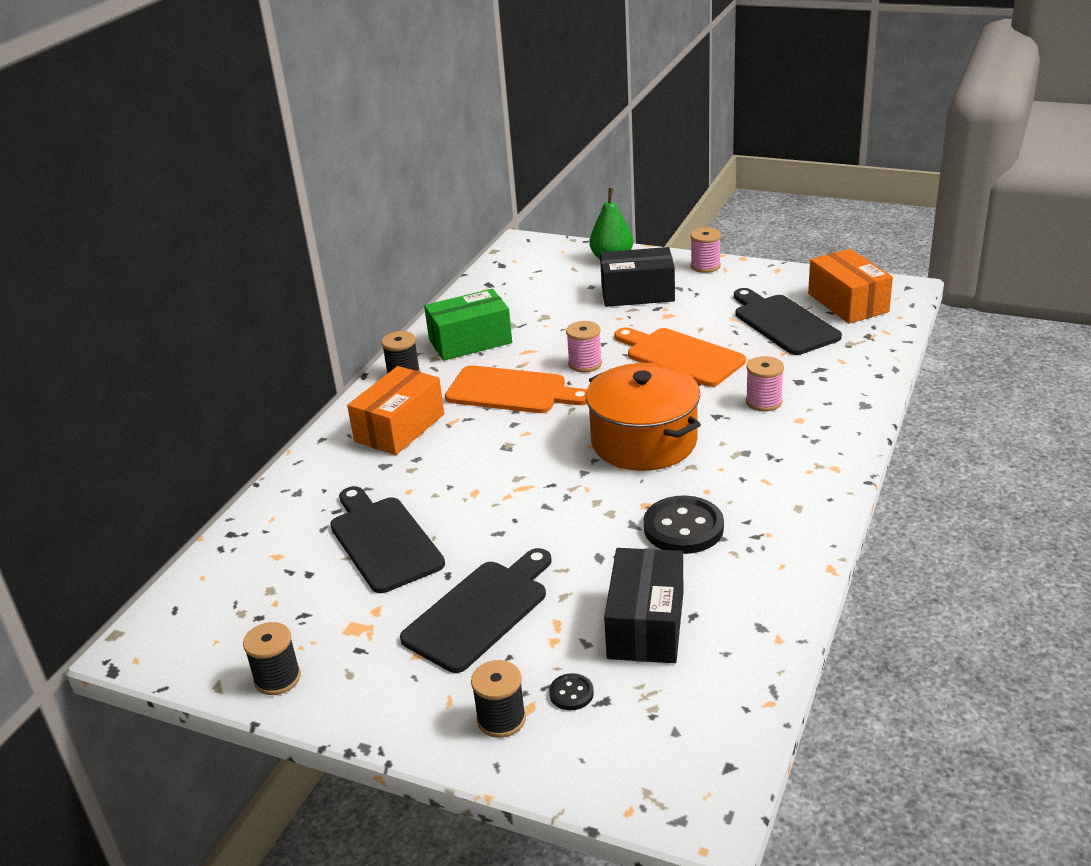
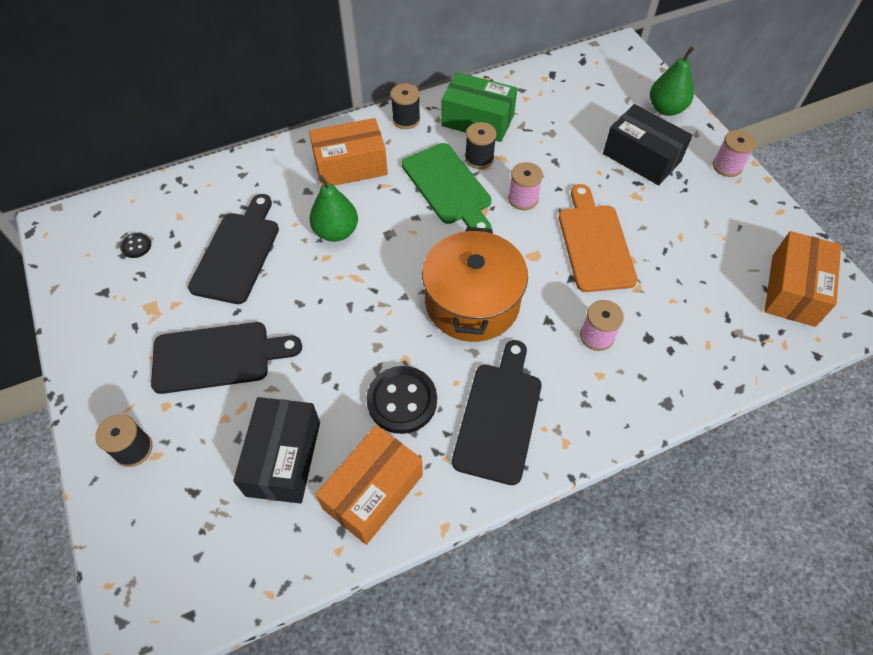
camera: 40 degrees right, 25 degrees up
black spool [243,622,301,695] -> black spool moved to [465,122,496,169]
orange cutting board [445,365,587,413] -> green cutting board [402,143,492,229]
black button [549,673,594,710] -> black button moved to [120,232,151,258]
black box [604,548,683,663] -> black box turned 45 degrees counterclockwise [233,397,320,504]
black cutting board [734,288,842,355] -> black cutting board moved to [452,340,542,485]
none -> green pear [310,175,358,242]
none -> orange box [315,425,423,545]

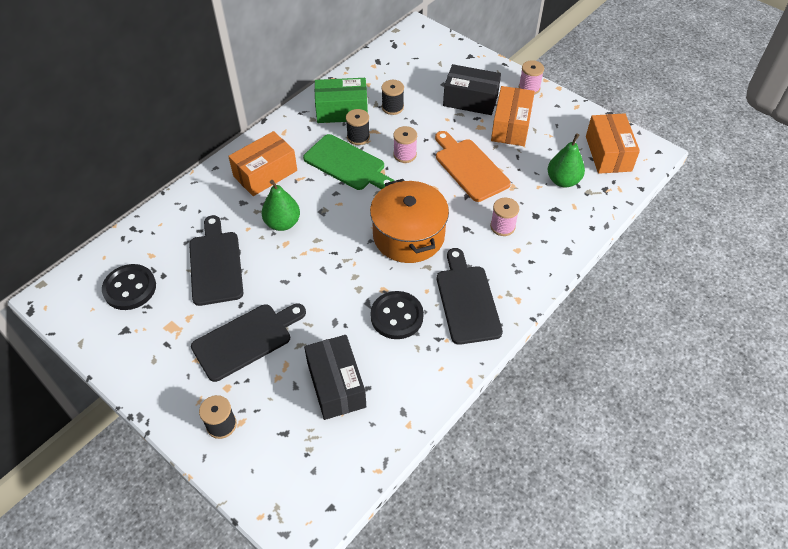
camera: 25 degrees left, 5 degrees down
black button [120,232,151,258] -> black button [102,264,156,310], size x2.10
orange box [315,425,423,545] -> orange box moved to [491,86,535,146]
black spool [391,83,420,129] -> black spool moved to [381,80,404,115]
green pear [650,46,694,116] -> green pear moved to [548,133,585,188]

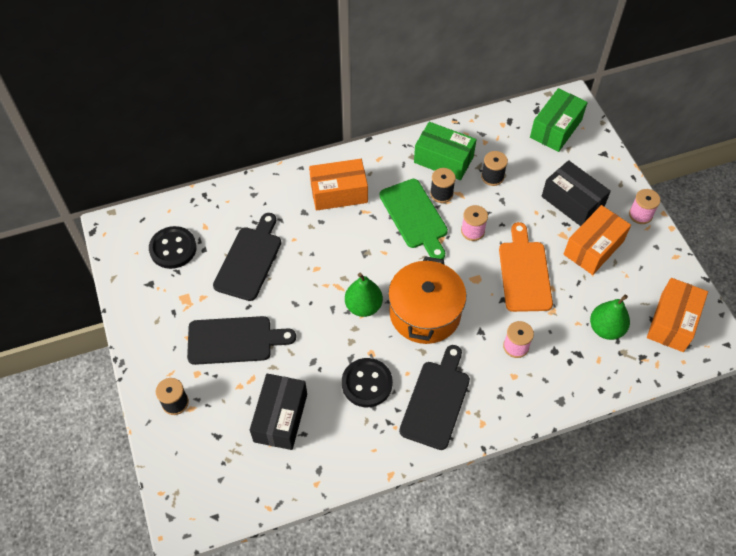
camera: 30 degrees right, 5 degrees up
green pear [262,180,300,231] -> green pear moved to [345,273,383,317]
none -> green box [530,88,588,152]

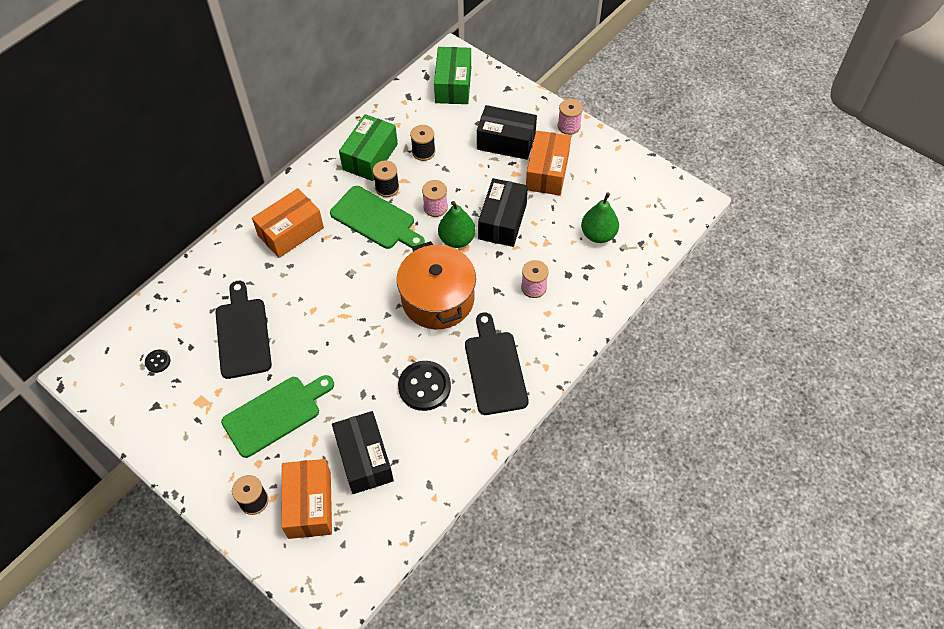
camera: 30 degrees left, 0 degrees up
black button [149,226,197,269] -> black button [145,350,170,373], size x0.48
black cutting board [187,316,296,365] -> green cutting board [221,375,334,458]
green pear [345,273,383,317] -> green pear moved to [438,201,476,248]
green box [414,122,477,180] -> green box turned 60 degrees counterclockwise [339,114,398,181]
orange cutting board [499,222,553,312] -> black box [478,178,528,247]
orange box [647,278,708,352] -> orange box moved to [281,459,332,539]

